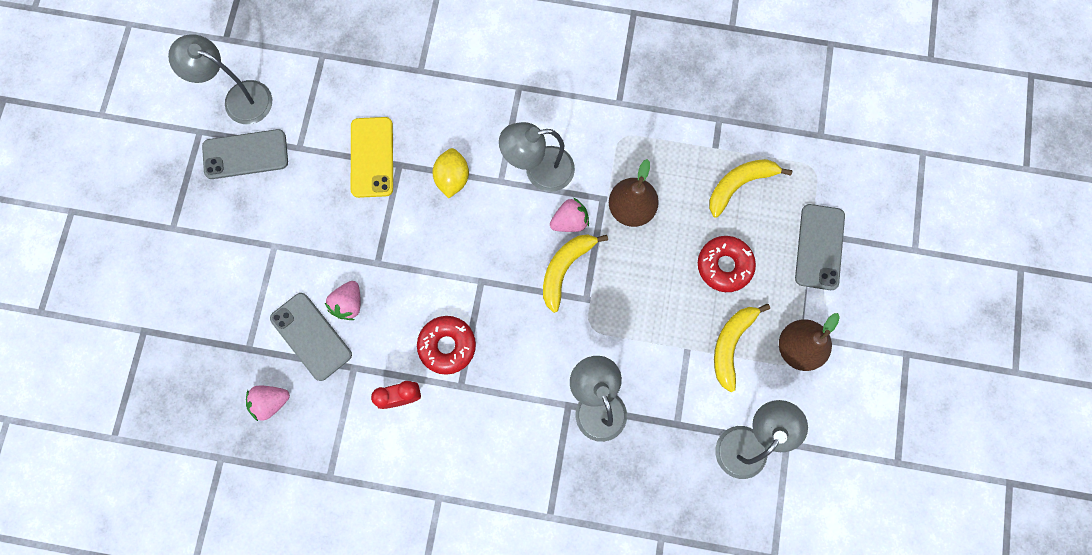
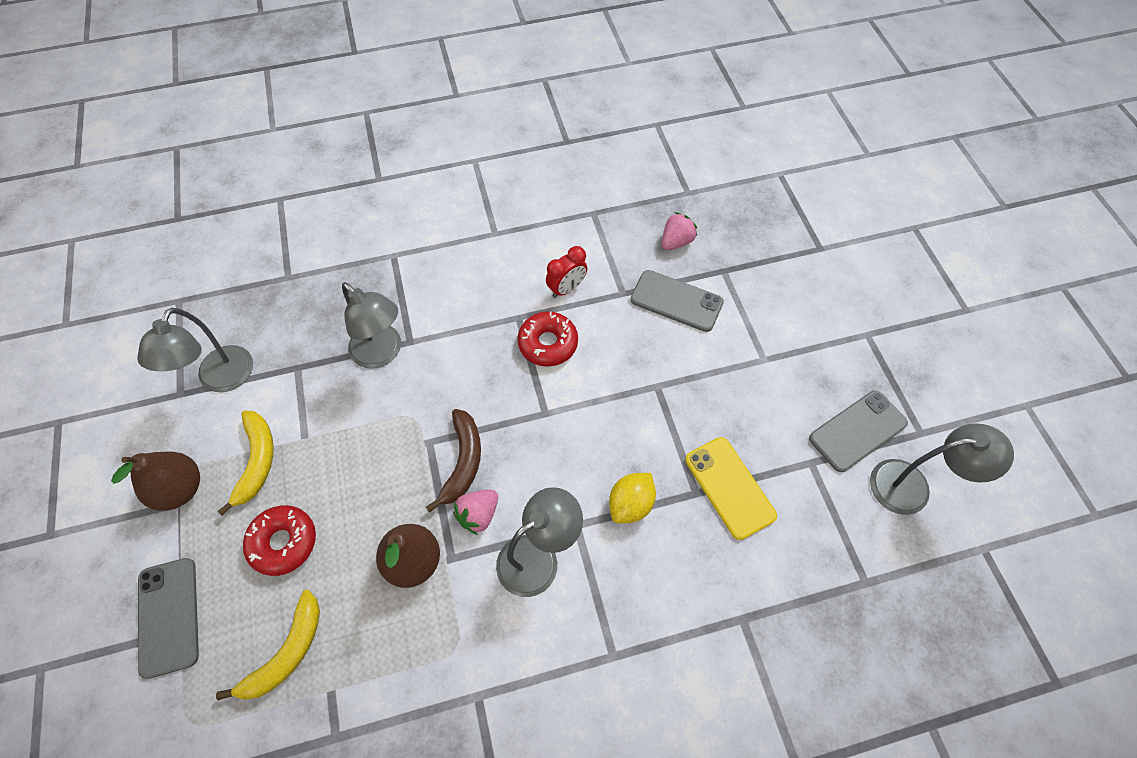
camera: 155 degrees right, 15 degrees down
pink strawberry [325,281,361,320] -> none
yellow lemon [432,148,469,198] -> yellow lemon turned 60 degrees clockwise [609,473,656,524]
yellow banana [543,234,608,313] -> brown banana [426,409,481,513]

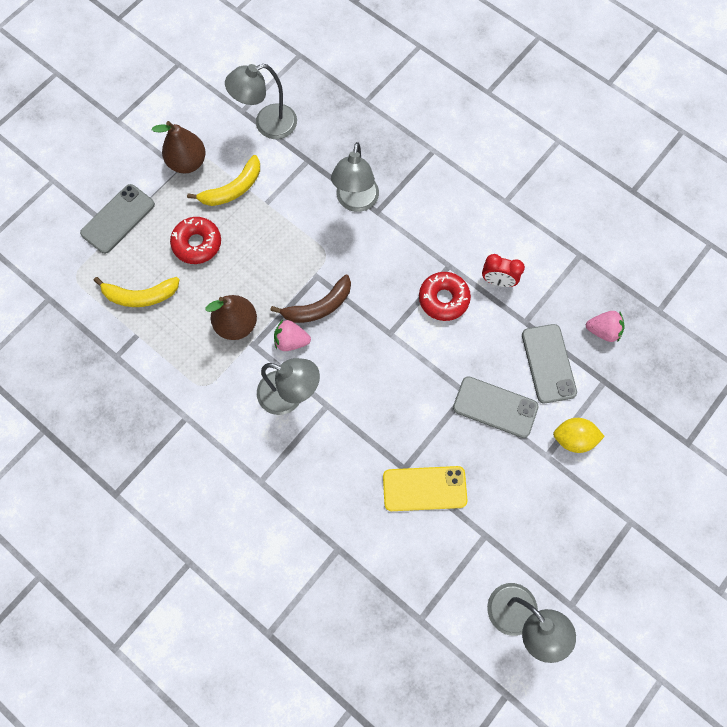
camera: 55 degrees right, 10 degrees up
yellow lemon [609,473,656,524] -> yellow lemon moved to [553,418,605,453]
yellow phone [685,437,777,540] -> yellow phone turned 60 degrees clockwise [383,466,468,511]
grey phone [809,390,908,472] -> grey phone moved to [453,376,538,438]

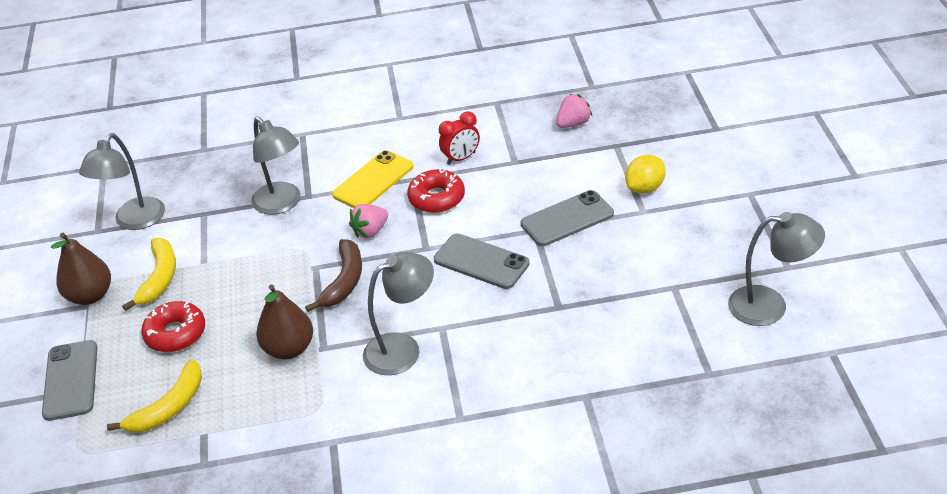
camera: 45 degrees left, 30 degrees down
pink strawberry [274,320,311,351] -> pink strawberry moved to [349,204,388,238]
yellow phone [383,466,468,511] -> yellow phone moved to [332,150,413,208]
grey phone [522,324,577,403] -> grey phone moved to [434,233,530,289]

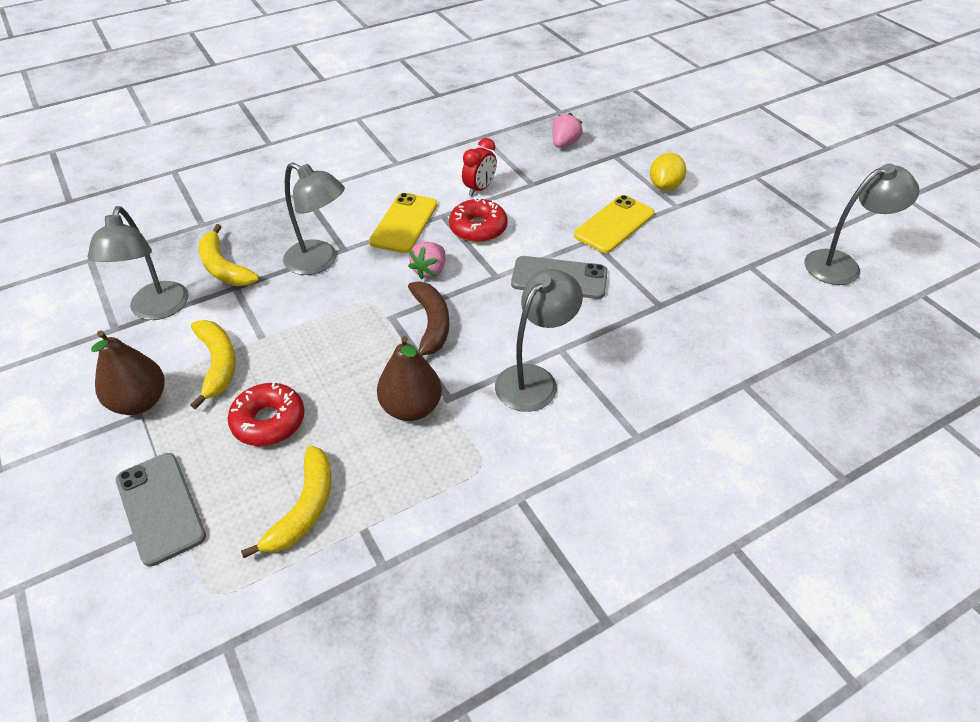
camera: 25 degrees left, 5 degrees up
grey phone [521,190,614,246] -> yellow phone [574,195,654,253]
none -> yellow banana [198,224,259,286]

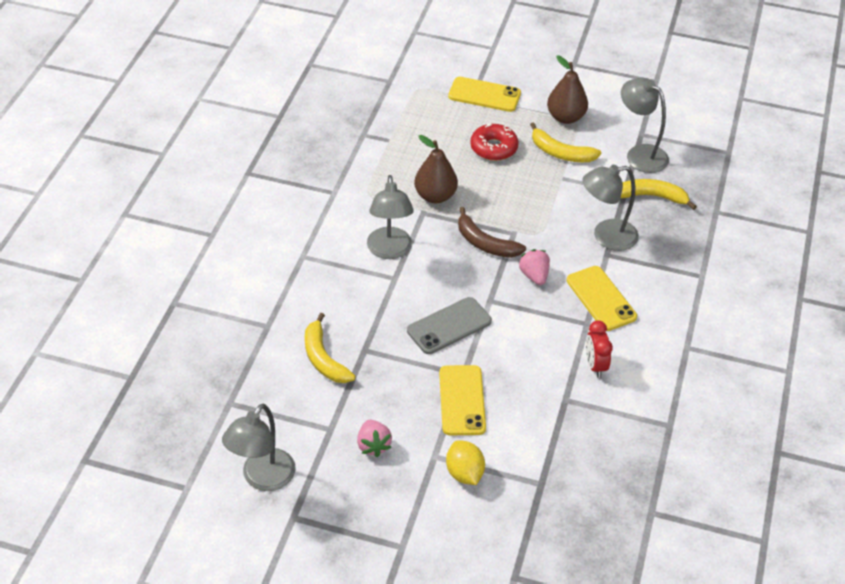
camera: 135 degrees right, 0 degrees up
grey phone [116,453,206,567] -> yellow phone [448,77,521,112]
yellow banana [241,446,331,558] -> yellow banana moved to [305,313,356,383]
red donut [449,197,508,242] -> none
pink strawberry [552,113,583,148] -> pink strawberry moved to [357,420,392,457]

